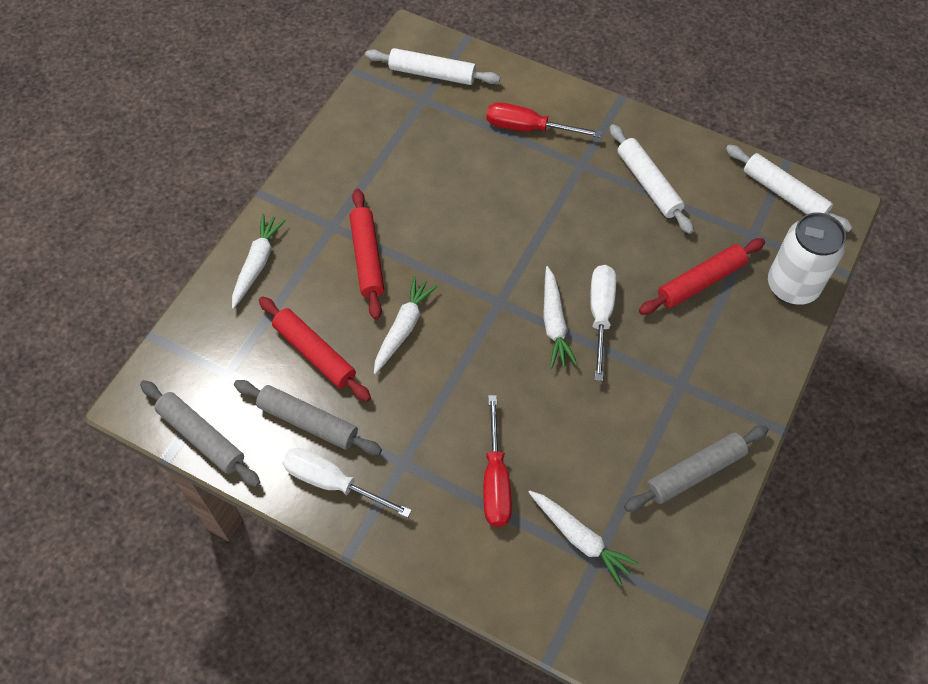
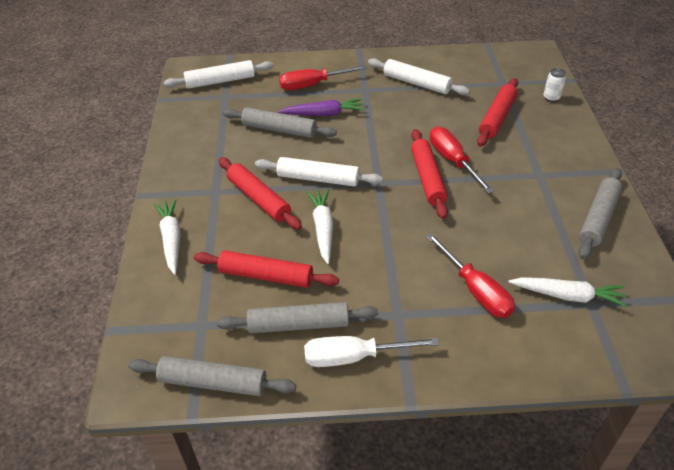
camera: 30 degrees left, 15 degrees down
white carrot [543,266,578,368] -> red rolling pin [411,129,448,219]
white screwdriver [590,265,616,381] -> red screwdriver [430,127,494,194]
white rolling pin [726,145,853,232] -> white rolling pin moved to [255,157,383,187]
white can [768,212,846,305] -> white can [543,68,566,102], size x0.43
none -> grey rolling pin [223,107,337,138]
none -> purple carrot [278,98,365,116]

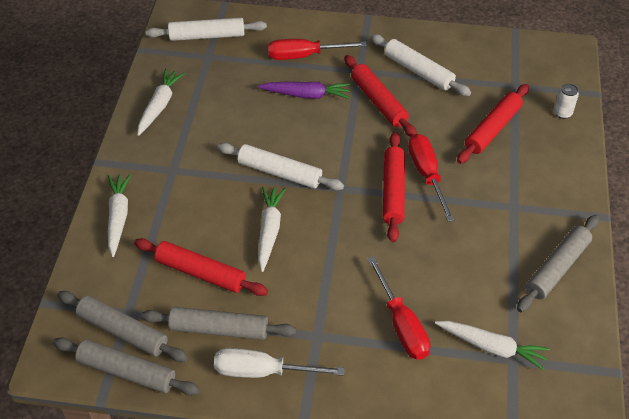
camera: 10 degrees right, 5 degrees up
red rolling pin [218,157,302,230] -> red rolling pin moved to [344,55,417,137]
grey rolling pin [223,107,337,138] -> grey rolling pin moved to [57,291,188,362]
none -> white carrot [137,69,185,136]

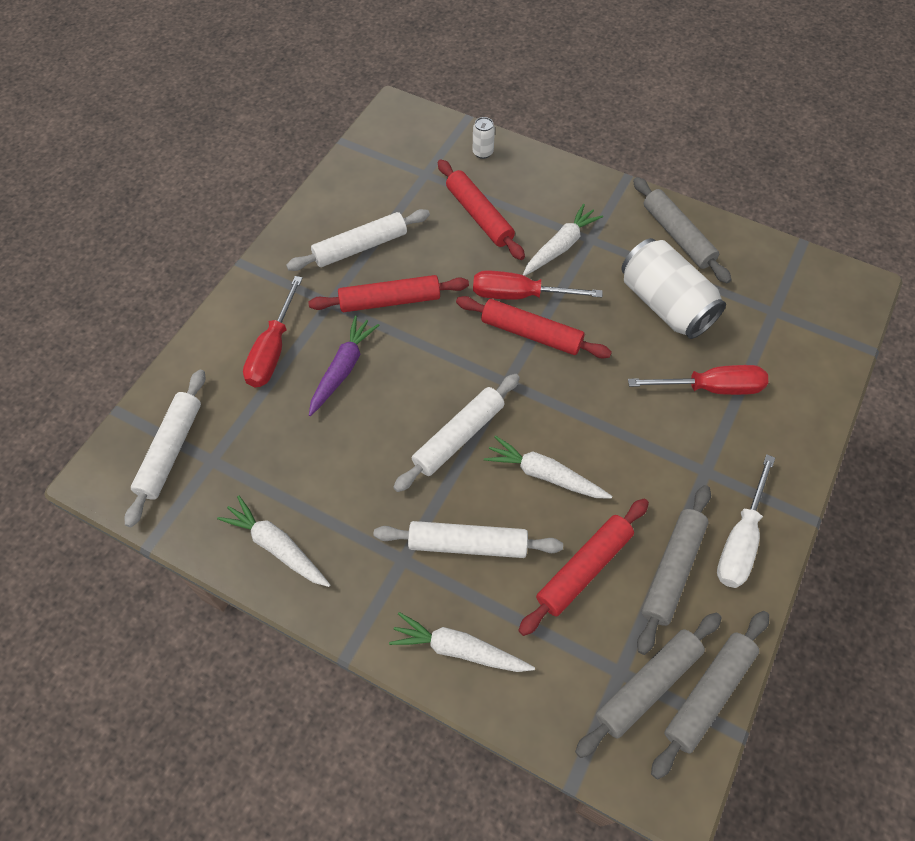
camera: 70 degrees left, 10 degrees up
white carrot [435,321,550,371] -> white carrot moved to [523,204,603,276]
none -> white rolling pin [373,521,563,558]
none -> white can [621,238,726,339]

